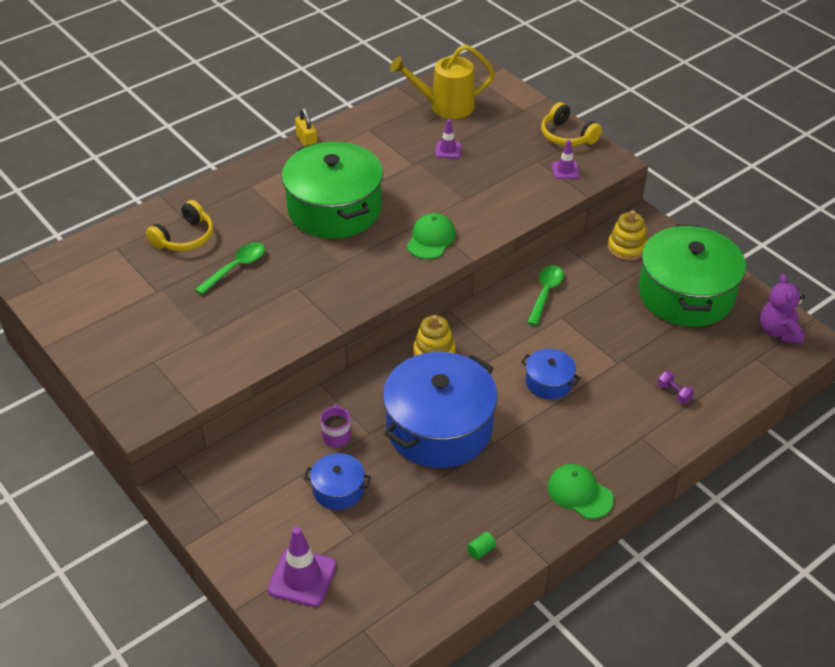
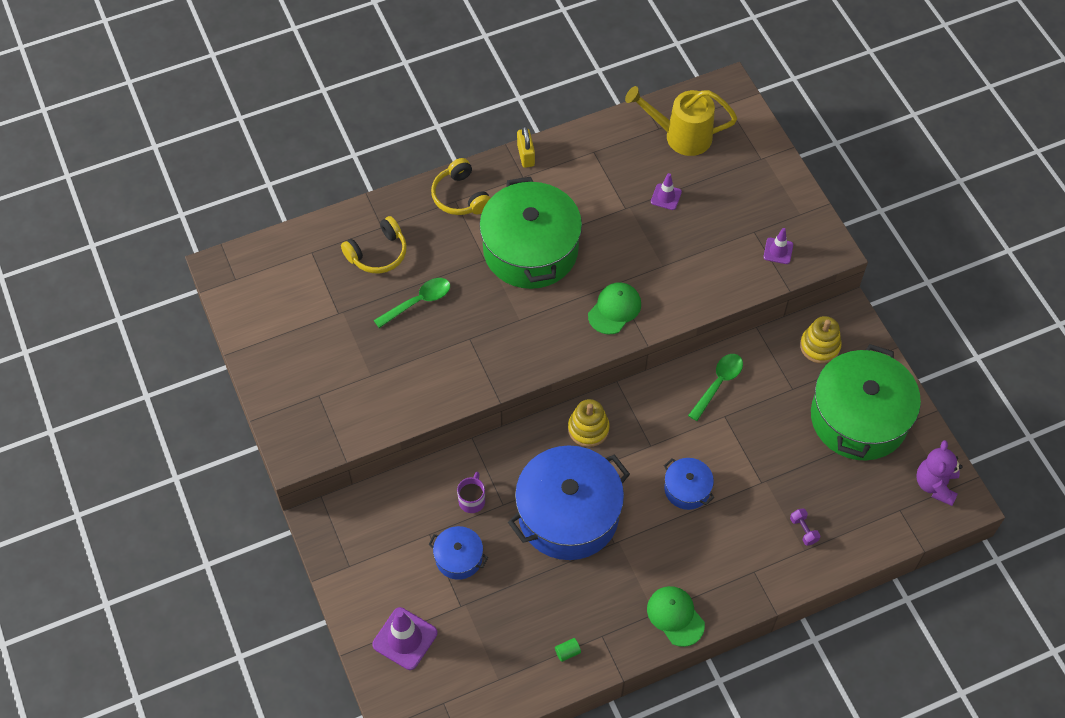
camera: 15 degrees right, 15 degrees up
yellow headphones [541,102,602,146] -> yellow headphones moved to [431,158,490,215]

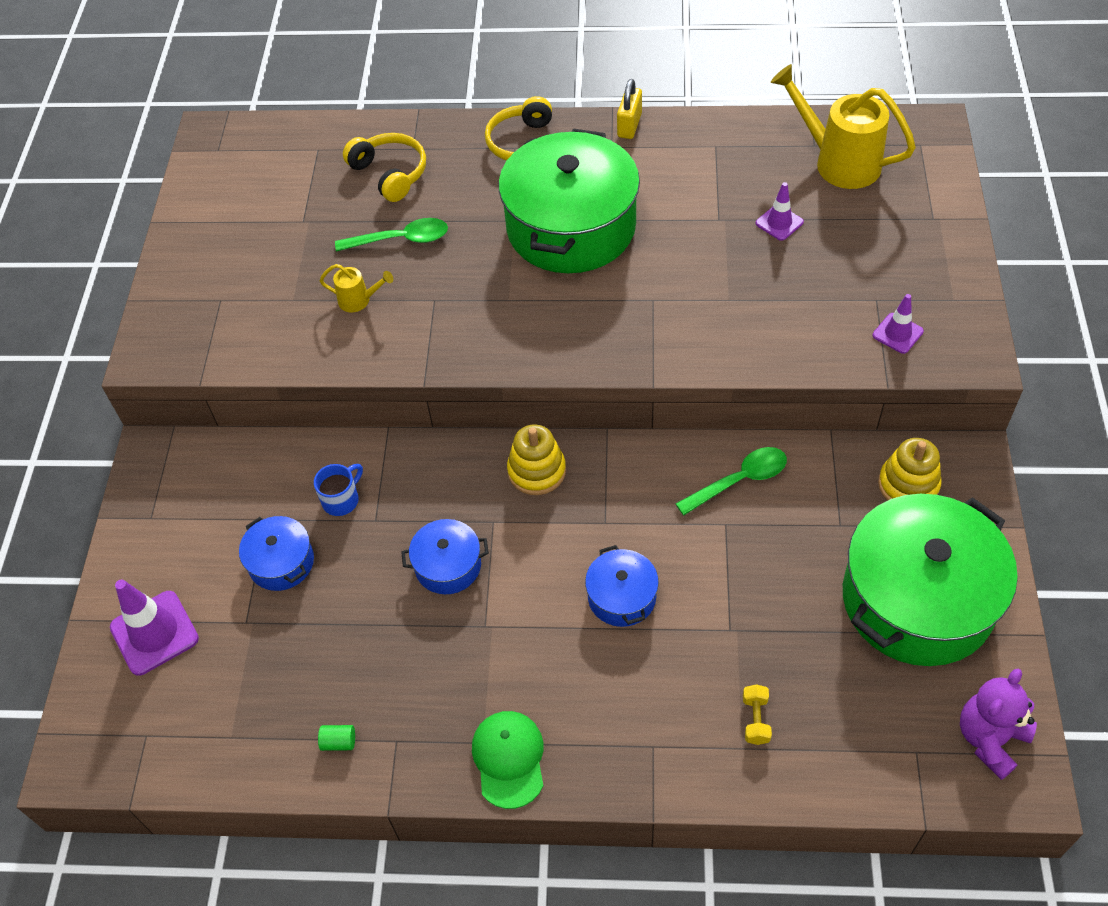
camera: 30 degrees right, 5 degrees down
yellow headphones [341,216,407,273] -> yellow headphones turned 120 degrees counterclockwise [343,133,426,202]
purple mug [457,472,485,513] -> blue mug [314,464,363,516]
blue pot [508,445,630,560] -> blue pot [401,519,489,594], size x0.46
green cap [588,282,641,334] -> none
purple dumbbell [790,508,821,546] -> yellow dumbbell [743,684,772,745]
none -> yellow watering can [320,264,393,312]

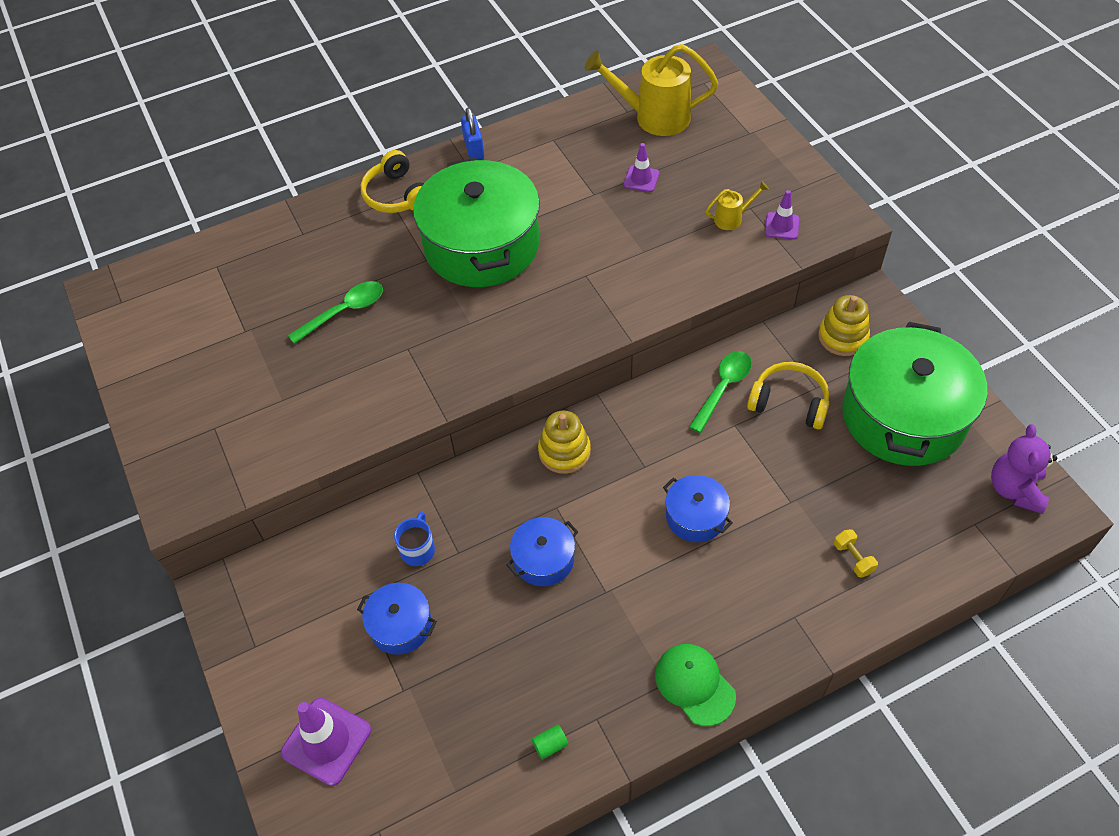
camera: 30 degrees left, 0 degrees up
yellow watering can [320,264,393,312] -> yellow watering can moved to [706,181,769,230]
yellow headphones [343,133,426,202] -> yellow headphones moved to [747,362,829,429]
yellow padlock [617,79,642,139] -> blue padlock [461,108,484,160]

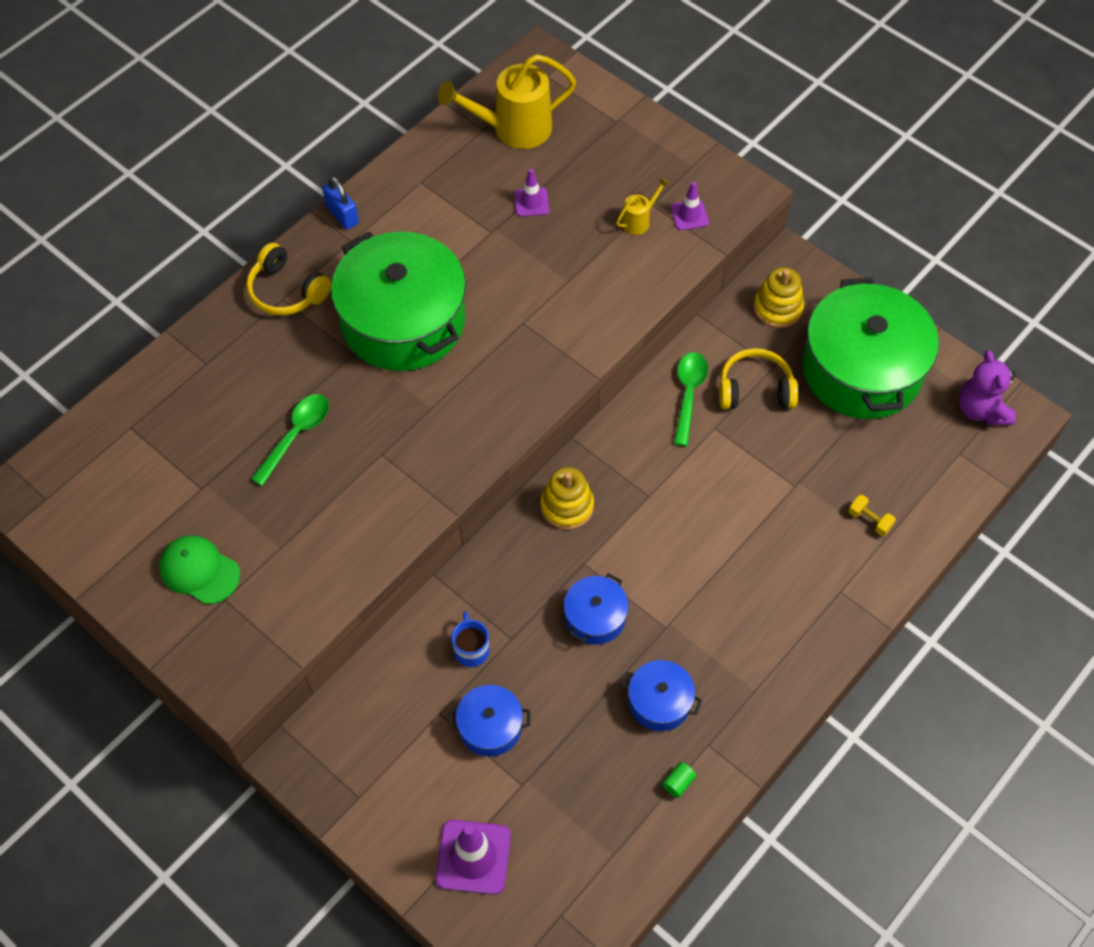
camera: 25 degrees left, 5 degrees up
green cap [655,644,736,726] -> green cap moved to [159,535,240,604]
blue pot [663,475,733,542] -> blue pot moved to [621,660,702,731]

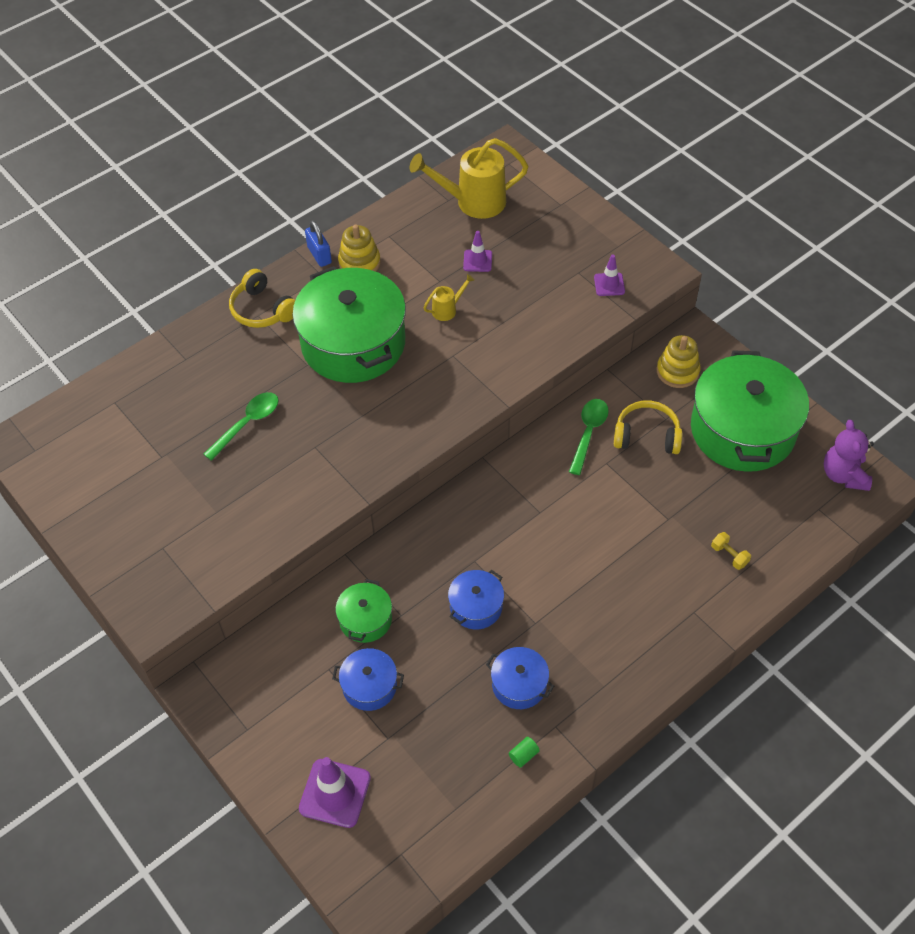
camera: 10 degrees right, 5 degrees down
green cap [159,535,240,604] -> none
blue mug [452,612,490,667] -> green pot [336,579,392,643]
yellow stacking toy [541,467,594,530] -> yellow stacking toy moved to [338,225,381,272]
yellow watering can [616,177,670,235] -> yellow watering can moved to [424,274,474,321]

